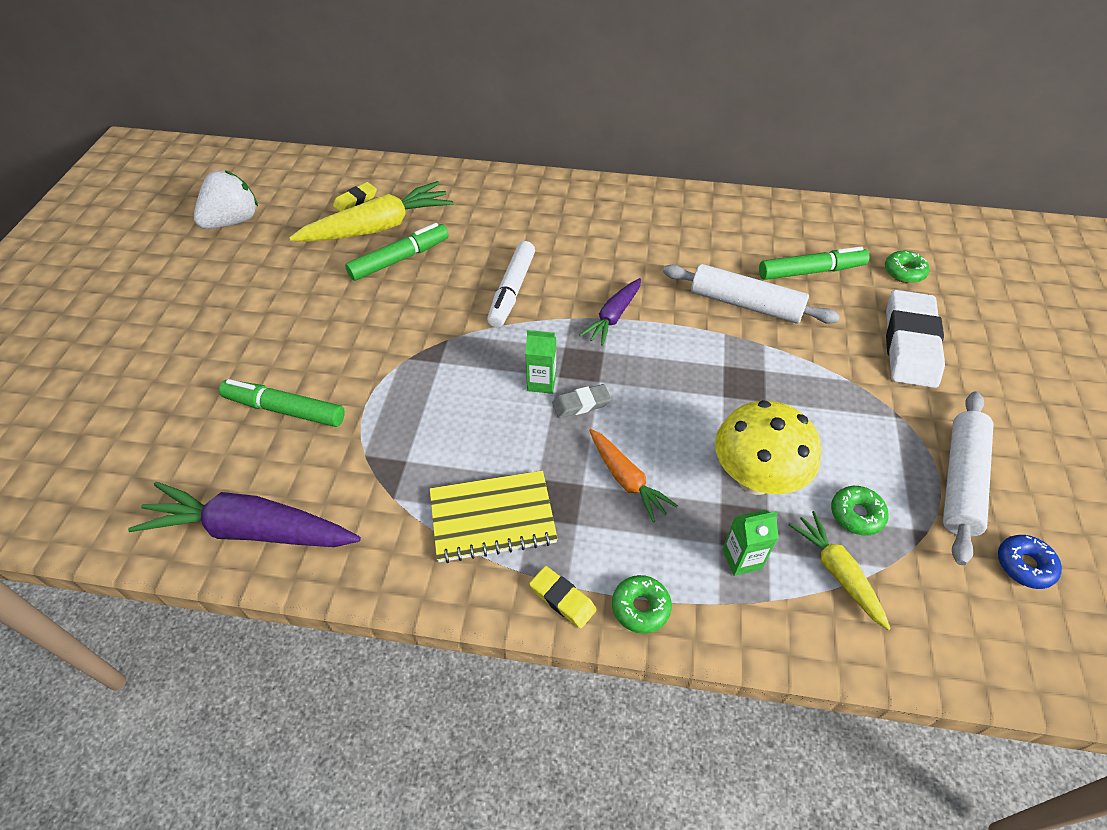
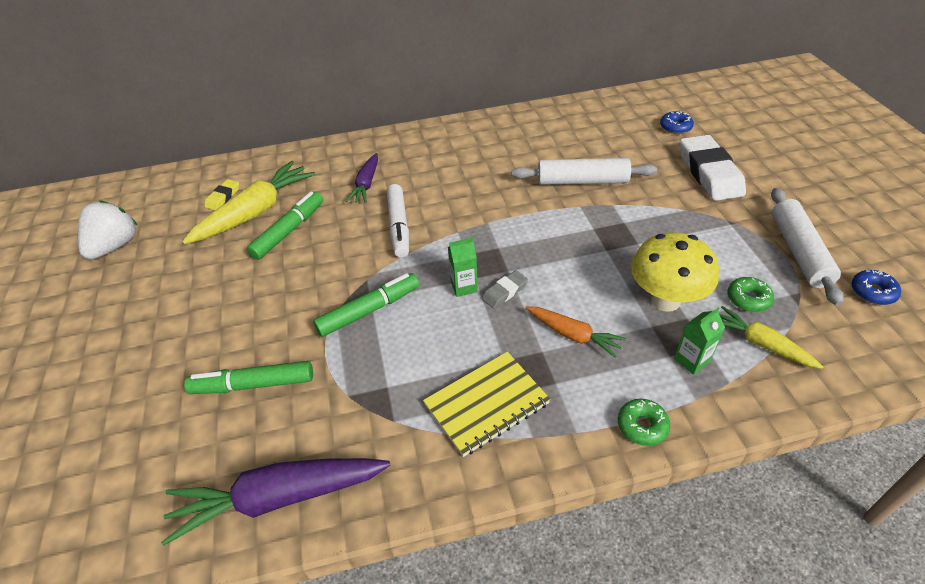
camera: 20 degrees left, 5 degrees down
yellow eraser [529,566,597,629] -> none
purple carrot [580,278,641,346] -> purple carrot moved to [346,153,378,203]
green marker [759,246,869,280] -> green marker moved to [313,273,419,337]
green donut [885,251,929,283] -> blue donut [660,111,694,134]

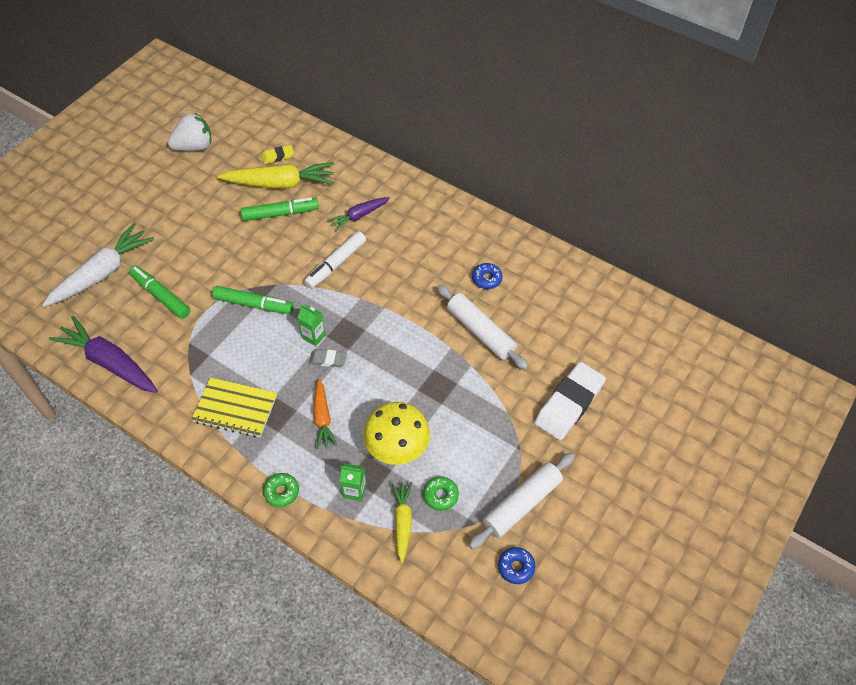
camera: 45 degrees right, 10 degrees up
blue donut [660,111,694,134] -> blue donut moved to [472,263,502,289]
none -> white carrot [42,223,154,307]

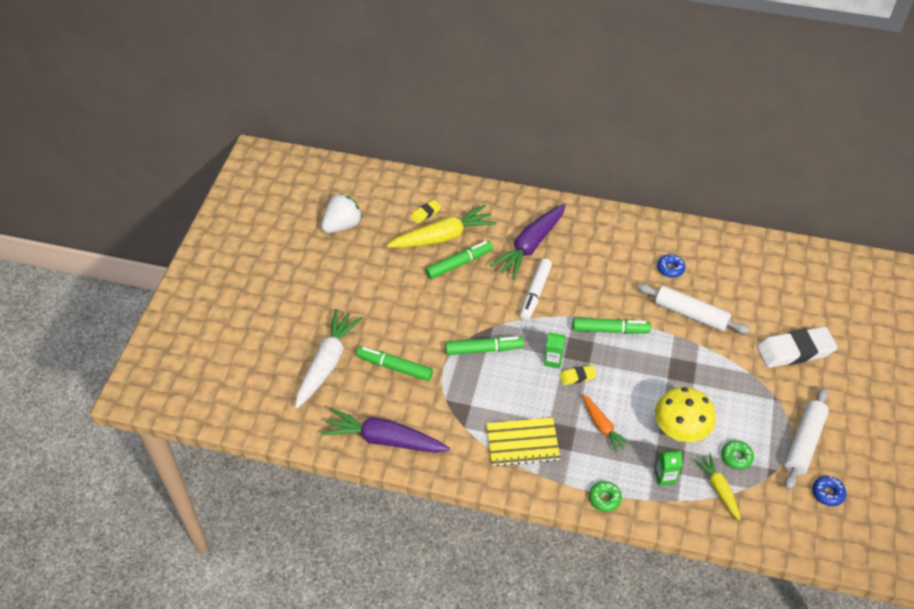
camera: 20 degrees left, 5 degrees down
grey eraser [309,349,347,367] -> yellow eraser [560,365,597,385]
purple carrot [328,197,390,231] -> purple carrot [490,204,566,279], size x1.76
white eraser [535,362,606,440] -> white eraser turned 60 degrees clockwise [757,327,838,368]
none -> green marker [573,318,651,334]

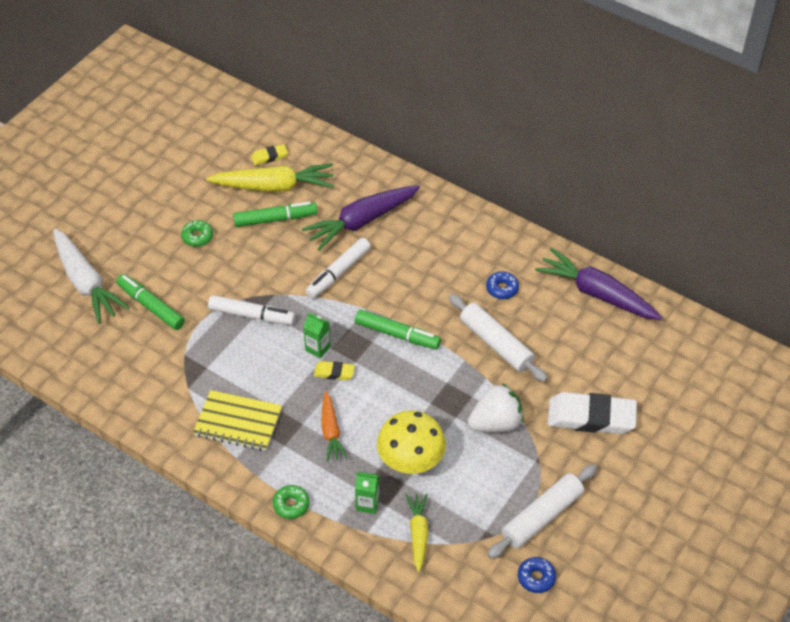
camera: 20 degrees right, 0 degrees up
white carrot [295,309,363,409] -> white carrot turned 105 degrees clockwise [53,229,130,324]
white strawberry [321,193,363,233] -> white strawberry moved to [468,383,524,432]
purple carrot [321,408,450,453] -> purple carrot moved to [535,248,663,320]
green marker [445,336,524,355] -> white marker [208,295,295,325]
green donut [721,440,754,470] -> green donut moved to [181,220,213,247]

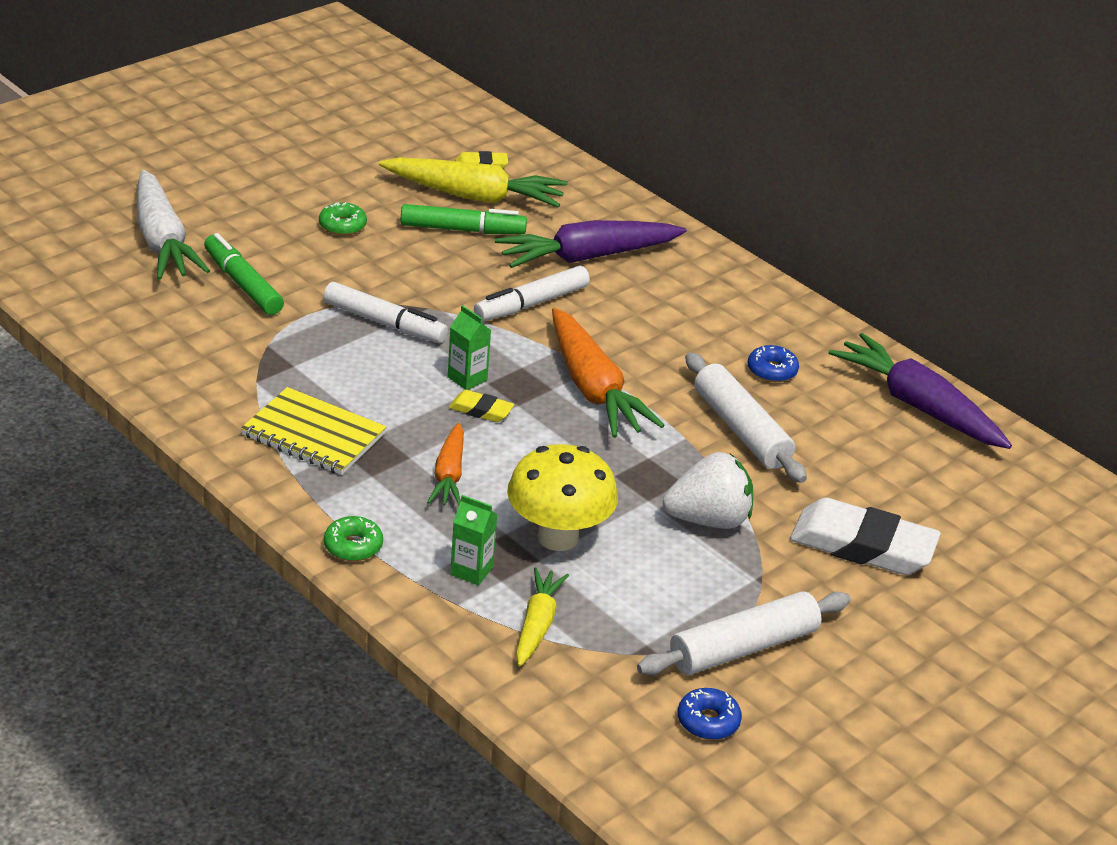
camera: 10 degrees right, 15 degrees down
green marker [355,309,441,349] -> orange carrot [552,308,665,438]

